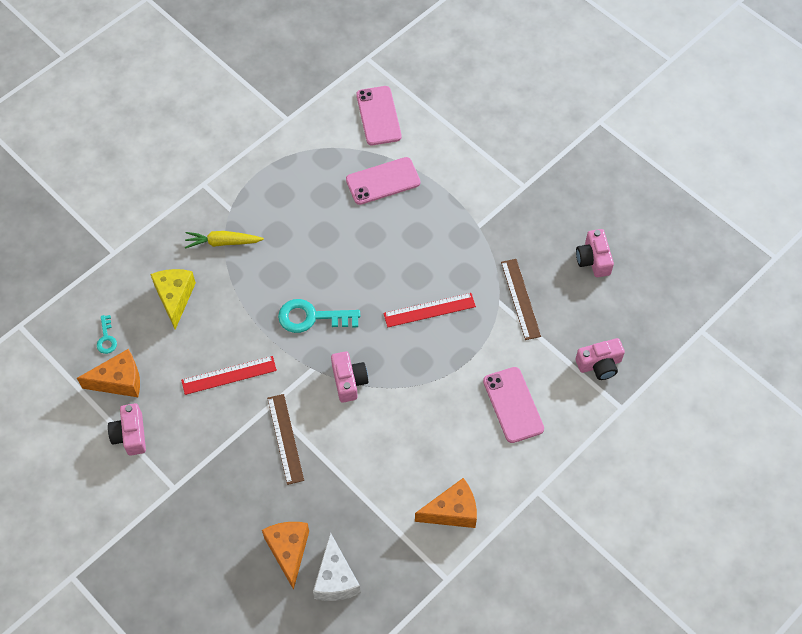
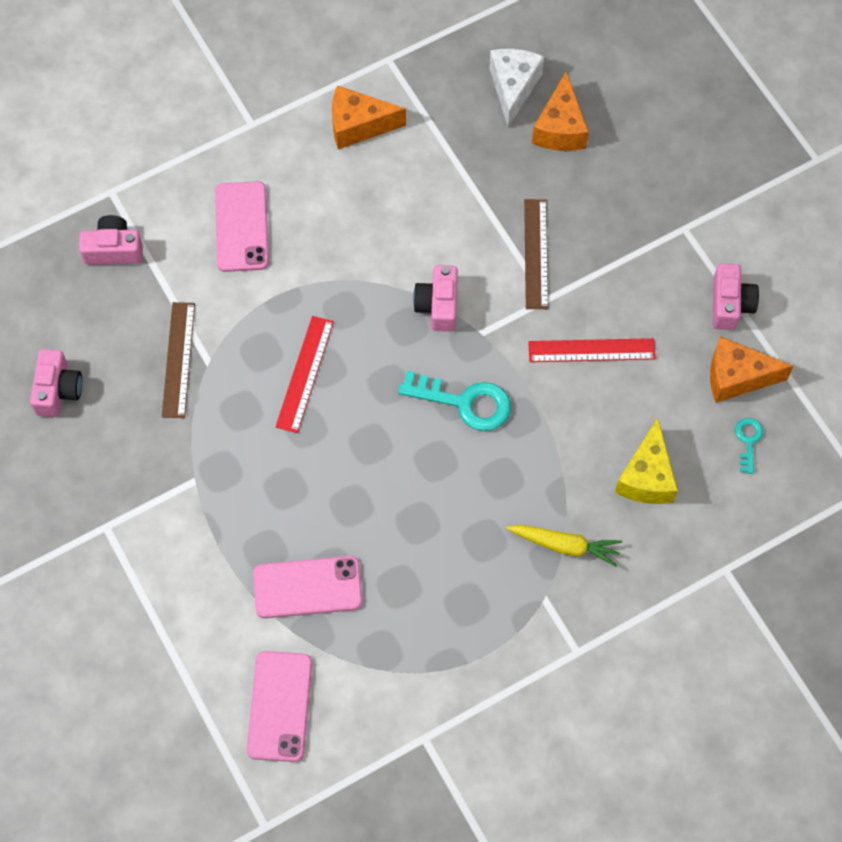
camera: 165 degrees left, 5 degrees up
red ruler [383,293,476,327] -> red ruler turned 75 degrees counterclockwise [276,316,334,433]

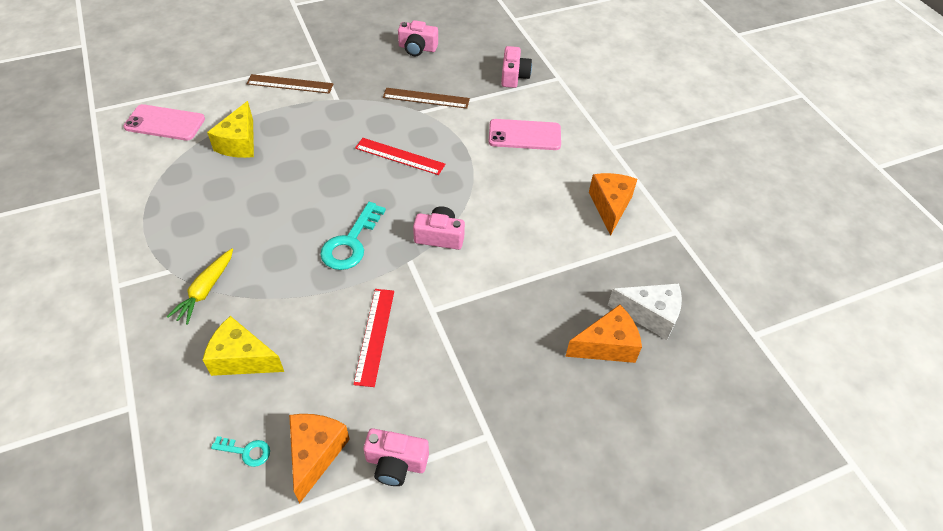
camera: 95 degrees right, 15 degrees down
pink phone [253,556,363,618] -> yellow cheese [207,101,254,158]
brown ruler [524,199,548,309] -> brown ruler moved to [246,74,333,94]
orange cheese [532,71,589,151] -> orange cheese turned 150 degrees clockwise [565,305,642,363]

